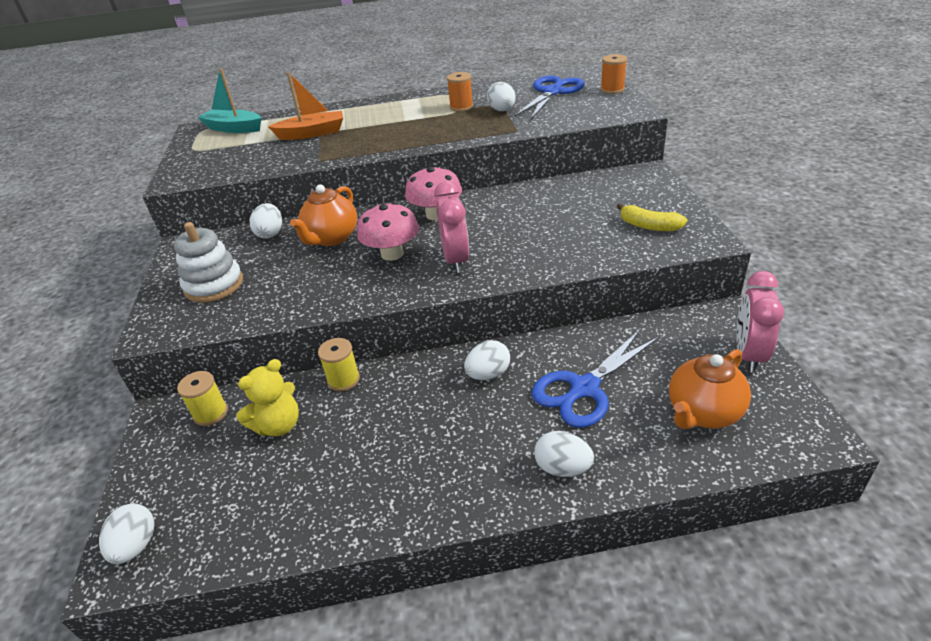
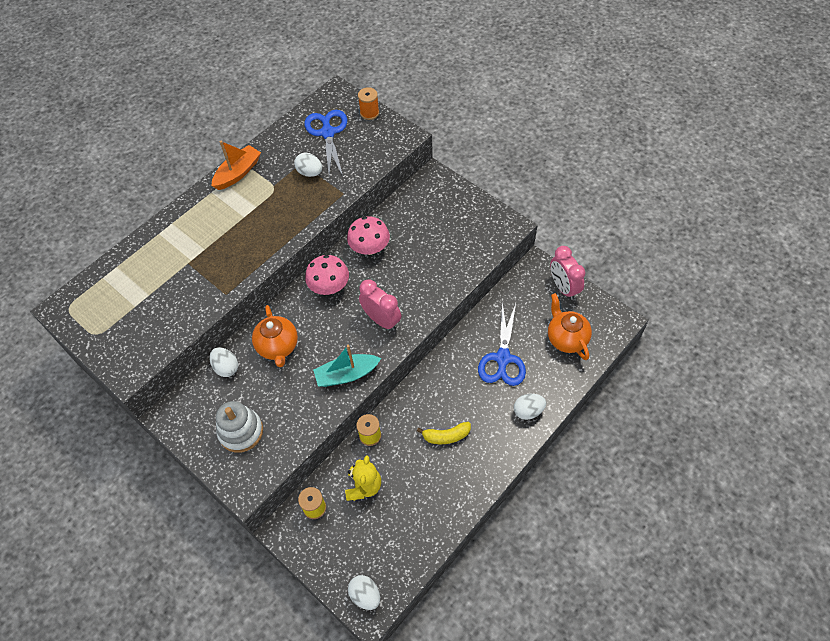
camera: 40 degrees left, 20 degrees up
turquoise boat [198,68,261,133] -> turquoise boat moved to [313,345,381,387]
orange boat [268,72,343,140] -> orange boat moved to [211,141,261,190]
pink mushroom [357,202,419,261] -> pink mushroom moved to [347,216,390,255]
orange spool [447,72,473,112] -> none
white egg [464,340,510,380] -> none
yellow banana [617,203,687,231] -> yellow banana moved to [417,422,471,444]
orange teapot [669,349,751,429] -> orange teapot turned 150 degrees clockwise [548,293,592,360]

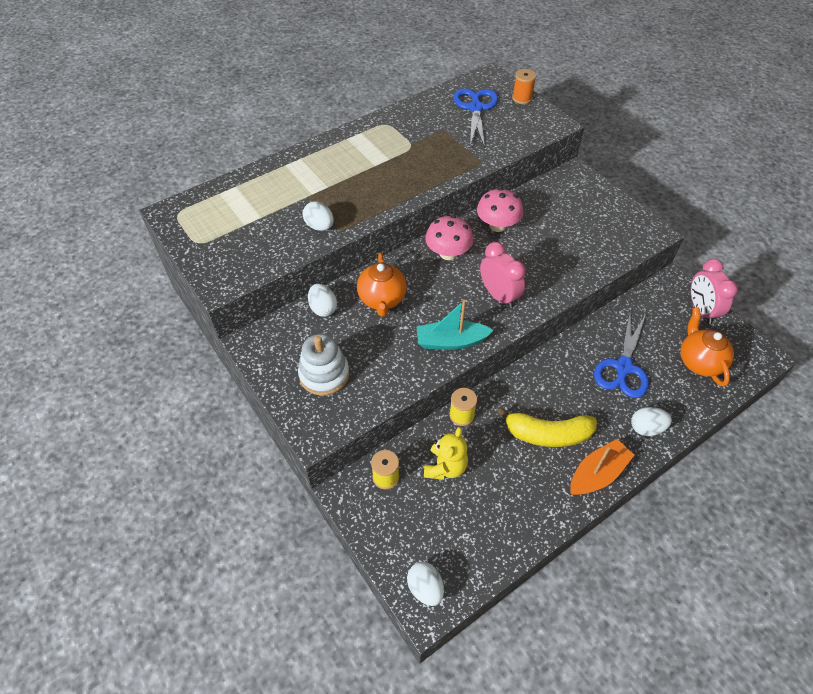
camera: 10 degrees right, 5 degrees down
orange boat [211,141,261,190] -> orange boat moved to [570,439,634,495]
white egg [294,153,322,177] -> white egg moved to [303,201,334,231]
yellow banana [417,422,471,444] -> yellow banana [497,407,597,447], size x1.58

